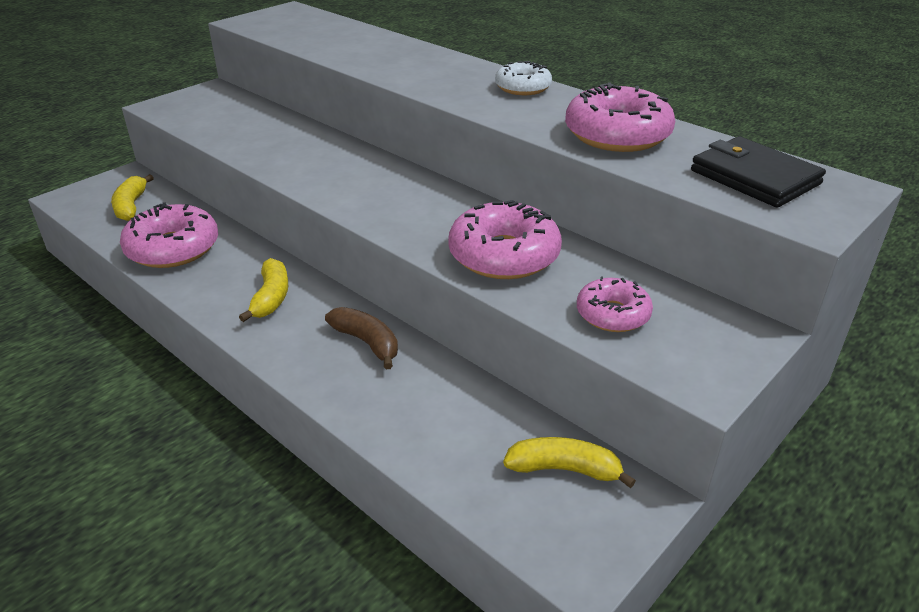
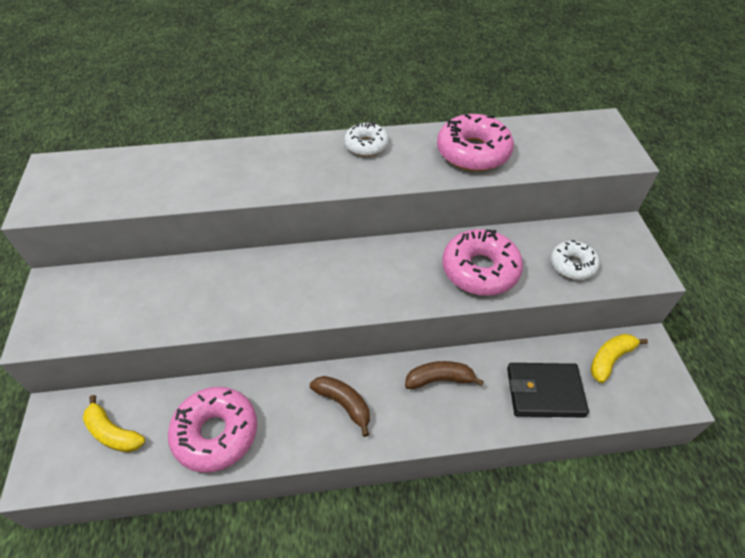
camera: 50 degrees left, 15 degrees up
yellow banana [239,258,288,322] -> brown banana [310,376,370,437]
pink donut [577,276,653,332] -> white donut [551,240,600,280]
black wallet [691,136,826,208] -> black wallet moved to [507,363,589,418]

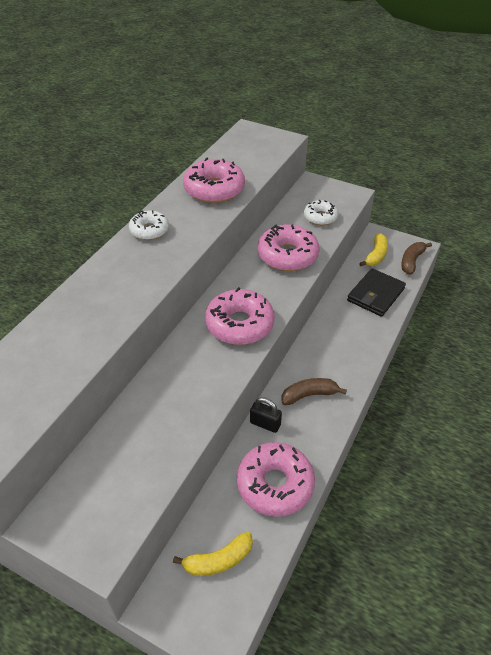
camera: 55 degrees left, 5 degrees down
brown banana [405,361,484,389] -> brown banana moved to [401,242,432,274]
yellow banana [590,334,648,383] -> yellow banana turned 150 degrees counterclockwise [359,233,388,266]
none -> pink donut [205,287,275,345]
none -> black padlock [250,397,282,433]

